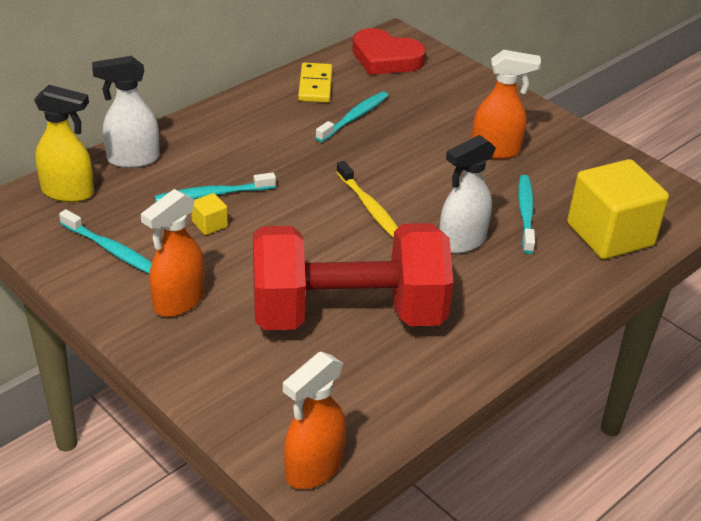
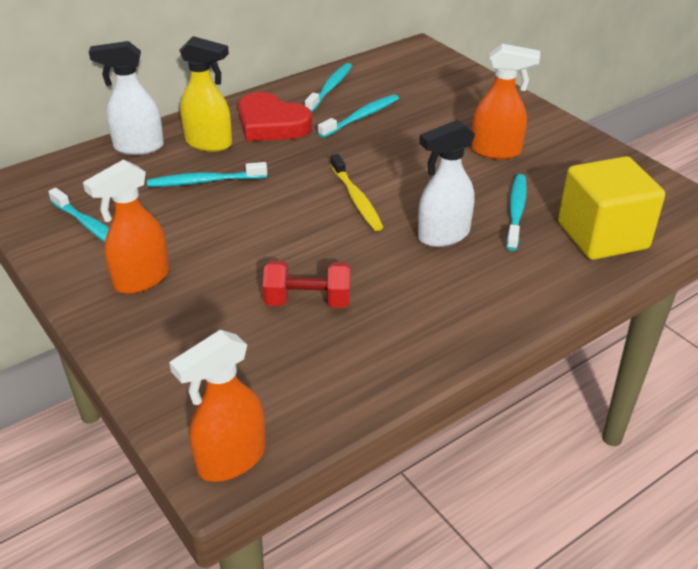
camera: 10 degrees right, 0 degrees up
yellow spray bottle [34,85,94,202] -> yellow spray bottle moved to [179,36,232,152]
yellow cube [191,193,228,235] -> none
red dumbbell [253,223,453,330] -> red dumbbell [263,260,351,308], size x0.43
yellow domino [298,62,333,103] -> turquoise toothbrush [305,63,352,112]
red heart [352,28,426,75] -> red heart moved to [238,92,312,142]

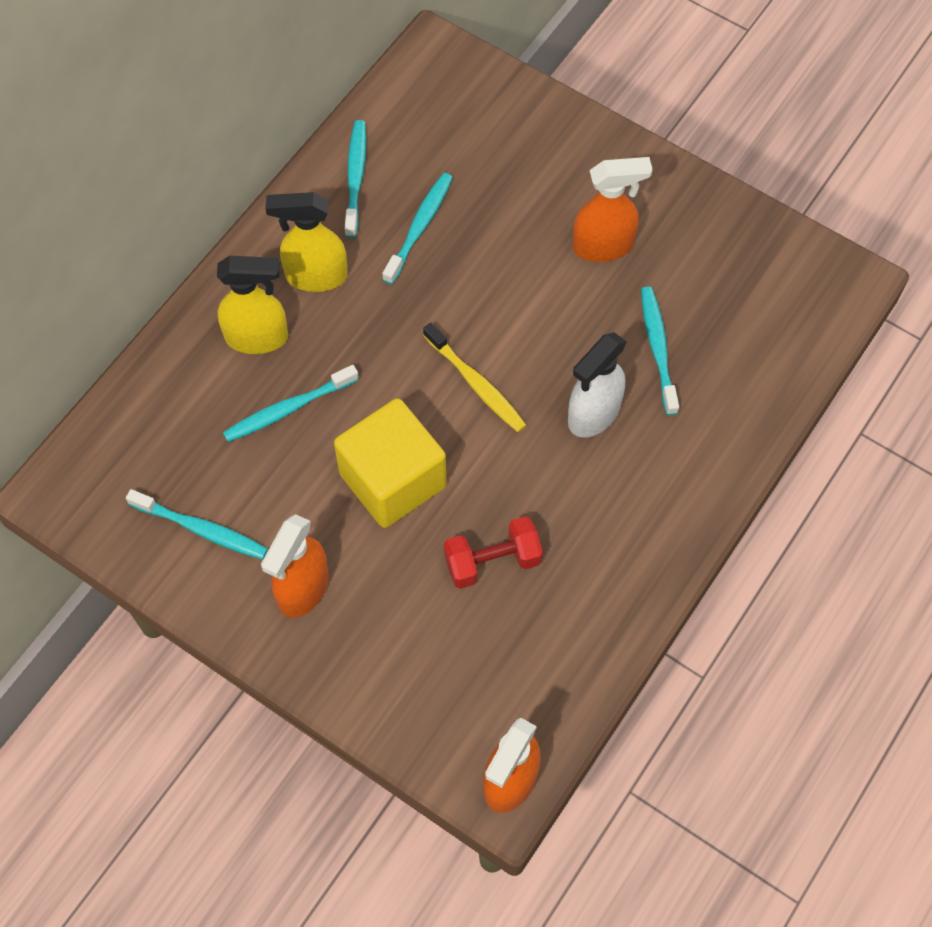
camera: 20 degrees left, 25 degrees up
white spray bottle [89,41,164,155] -> none
red heart [238,92,312,142] -> yellow spray bottle [266,192,348,292]
yellow cube [558,156,665,260] -> yellow cube moved to [334,398,446,528]

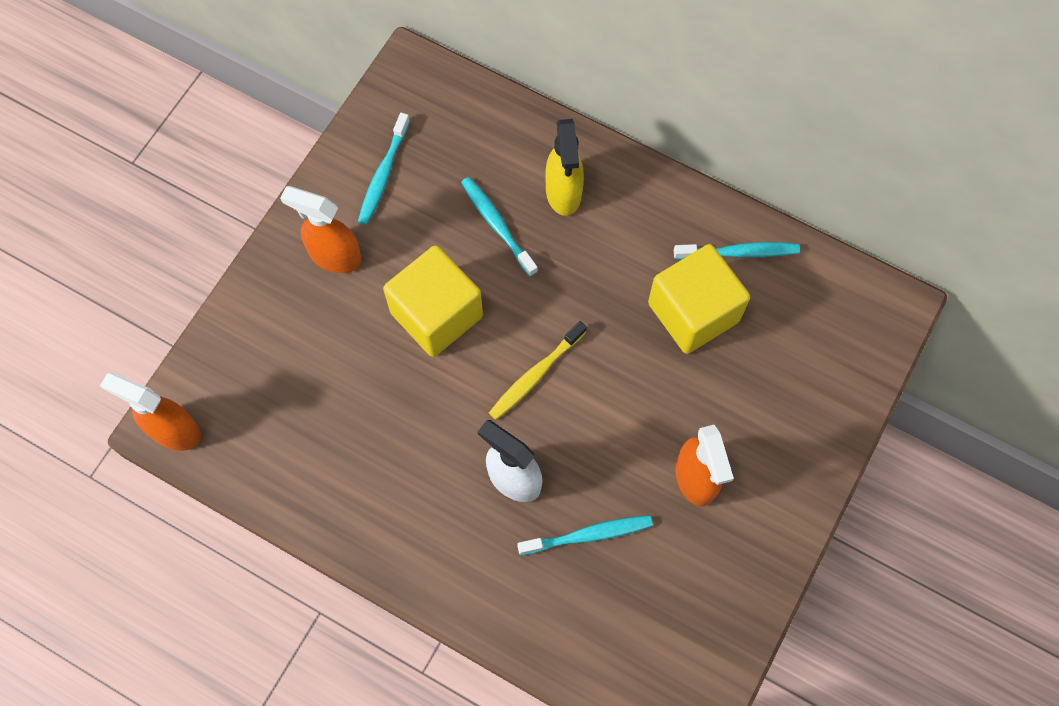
camera: 85 degrees right, 5 degrees up
yellow spray bottle [266,192,348,292] -> none
turquoise toothbrush [382,173,453,285] -> yellow cube [648,244,750,354]
red dumbbell [444,516,543,589] -> none

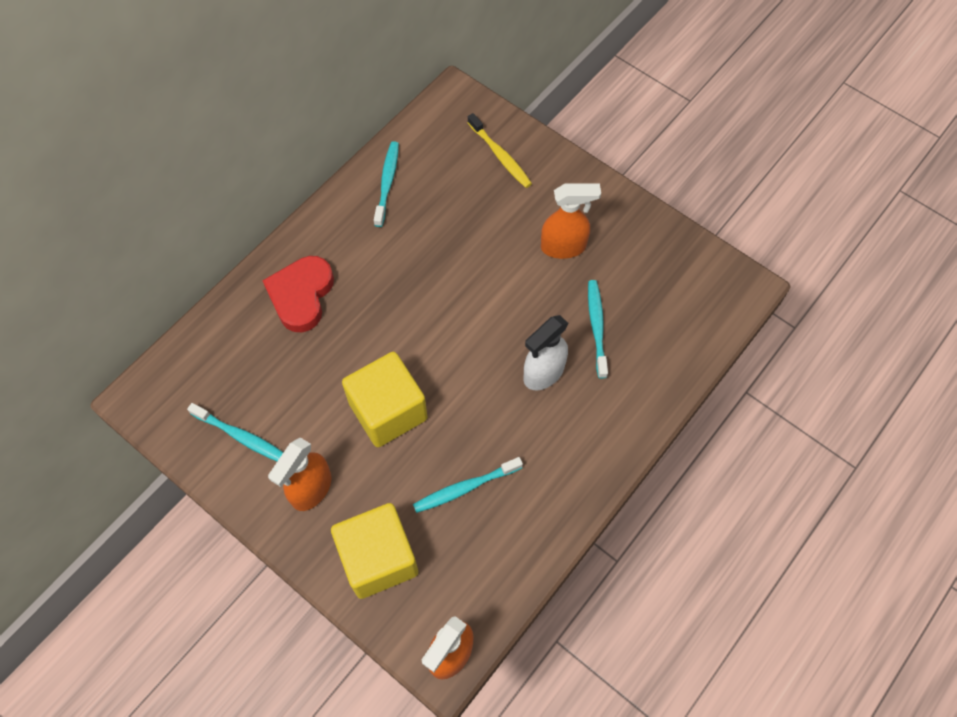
camera: 80 degrees left, 5 degrees down
turquoise toothbrush [461,177,538,277] -> turquoise toothbrush moved to [413,457,523,513]
yellow toothbrush [489,321,587,420] -> yellow toothbrush moved to [467,113,532,188]
yellow spray bottle [545,119,584,216] -> red heart [262,256,334,332]
yellow cube [648,244,750,354] -> yellow cube moved to [331,503,418,599]

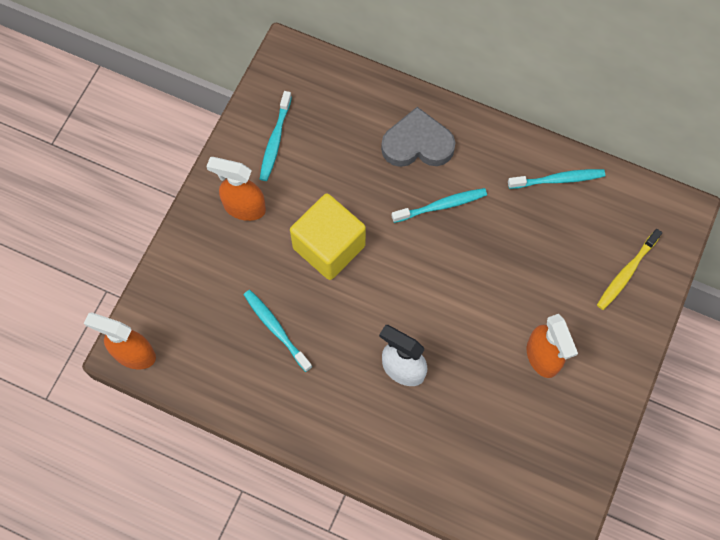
camera: 75 degrees right, 5 degrees up
red heart [262,256,334,332] -> grey heart [381,107,455,167]
yellow cube [331,503,418,599] -> none
turquoise toothbrush [588,280,608,379] -> turquoise toothbrush moved to [392,188,487,223]

